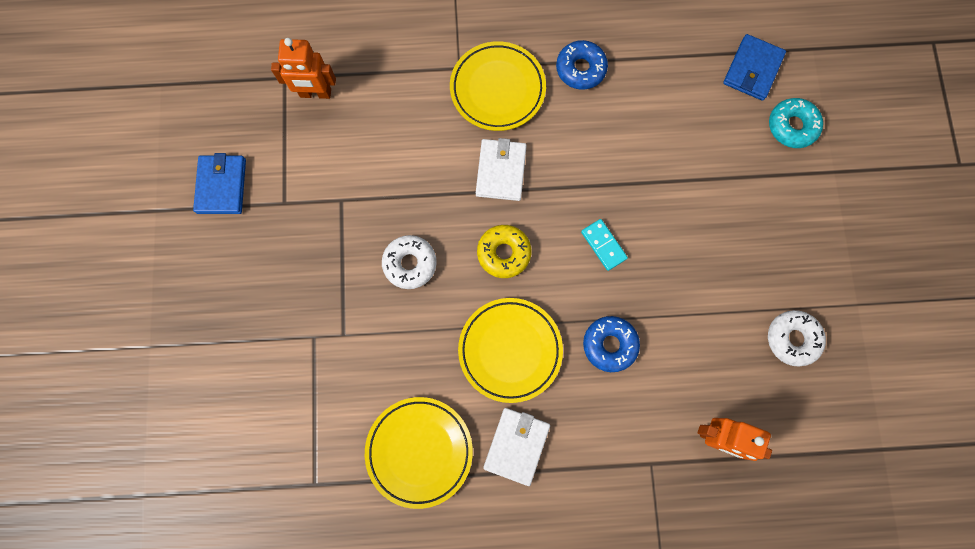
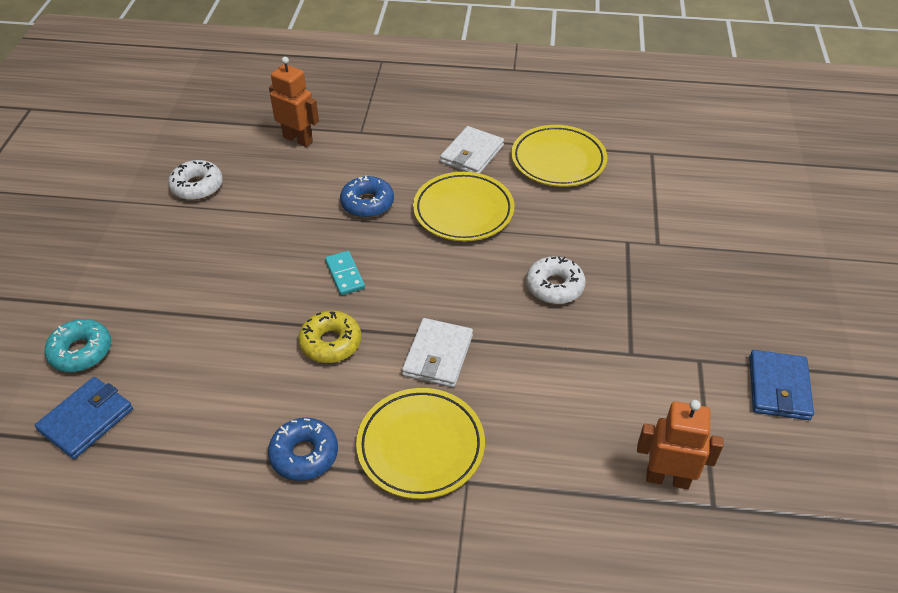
camera: 170 degrees left, 30 degrees down
yellow donut [477,225,531,278] -> yellow donut moved to [298,311,361,363]

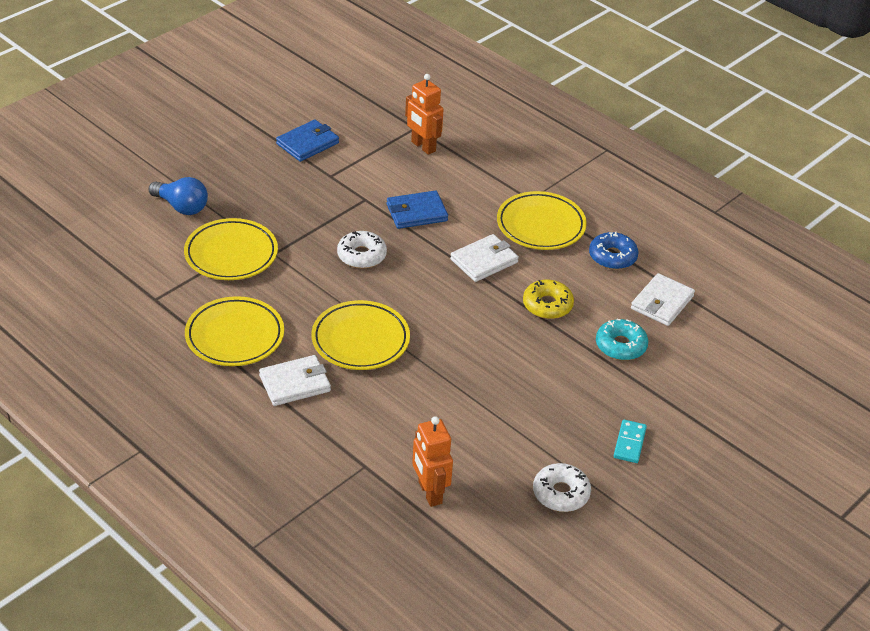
camera: 145 degrees left, 5 degrees down
blue wallet [35,377,133,459] -> blue wallet moved to [387,190,448,229]
turquoise donut [44,319,111,372] -> turquoise donut moved to [596,319,648,360]
turquoise domino [325,251,365,295] -> turquoise domino moved to [614,419,647,463]
blue donut [340,175,394,218] -> none
none -> blue light bulb [149,177,208,215]
none -> yellow plate [184,218,278,280]
none -> white wallet [631,273,695,326]

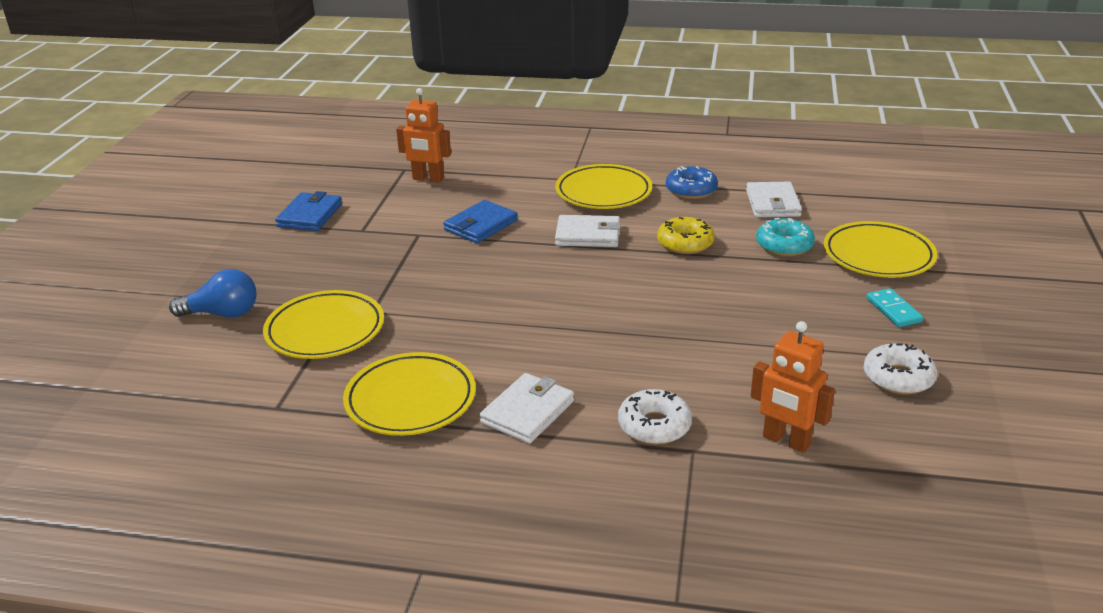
camera: 30 degrees left, 10 degrees down
yellow plate [312,300,410,370] -> yellow plate moved to [823,221,937,278]
white donut [337,231,387,269] -> white donut moved to [618,389,692,445]
white wallet [450,234,519,282] -> white wallet turned 75 degrees clockwise [555,215,621,247]

